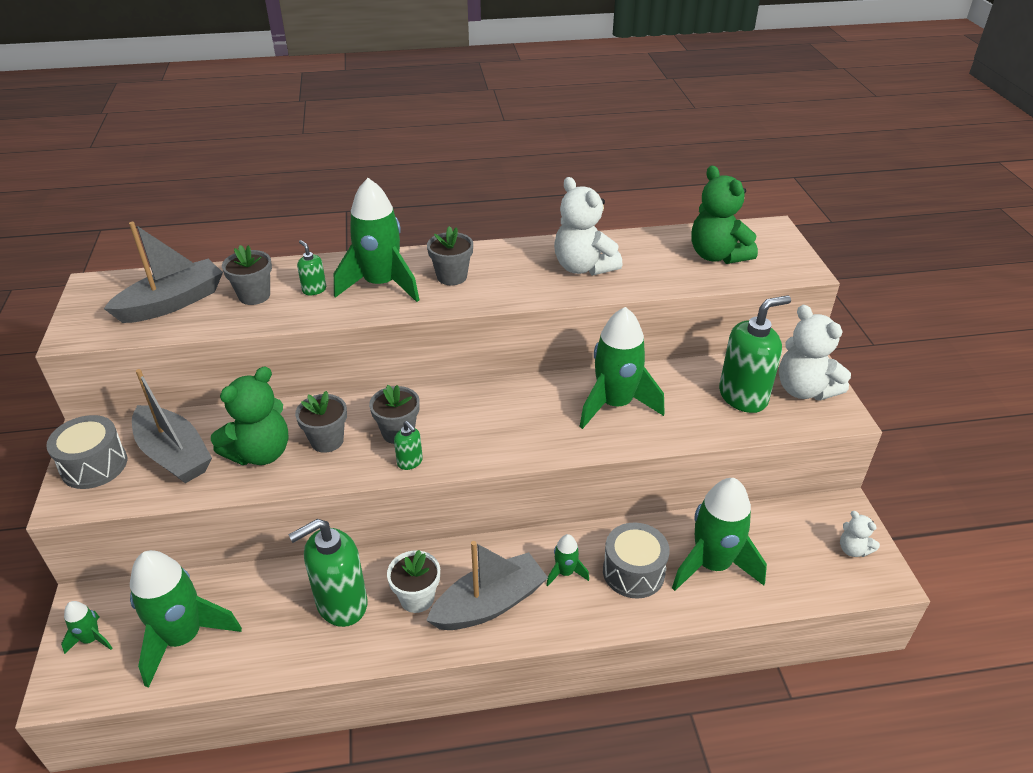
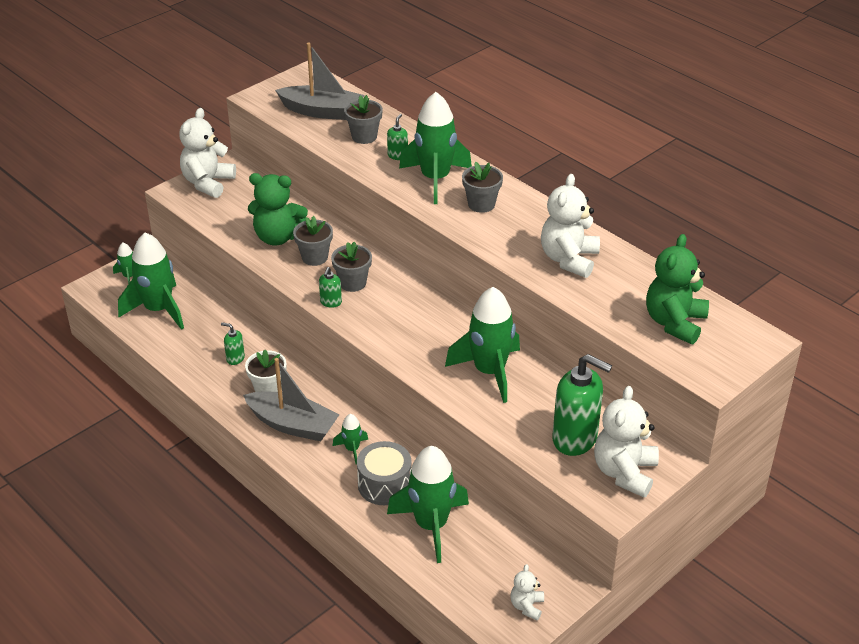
camera: 55 degrees right, 0 degrees up
grey drum [46,415,127,489] -> white teddy bear [179,108,236,198]
grey boat [132,369,212,483] -> none
green soap dispenser [288,519,368,627] -> green soap dispenser [221,323,245,365], size x0.45

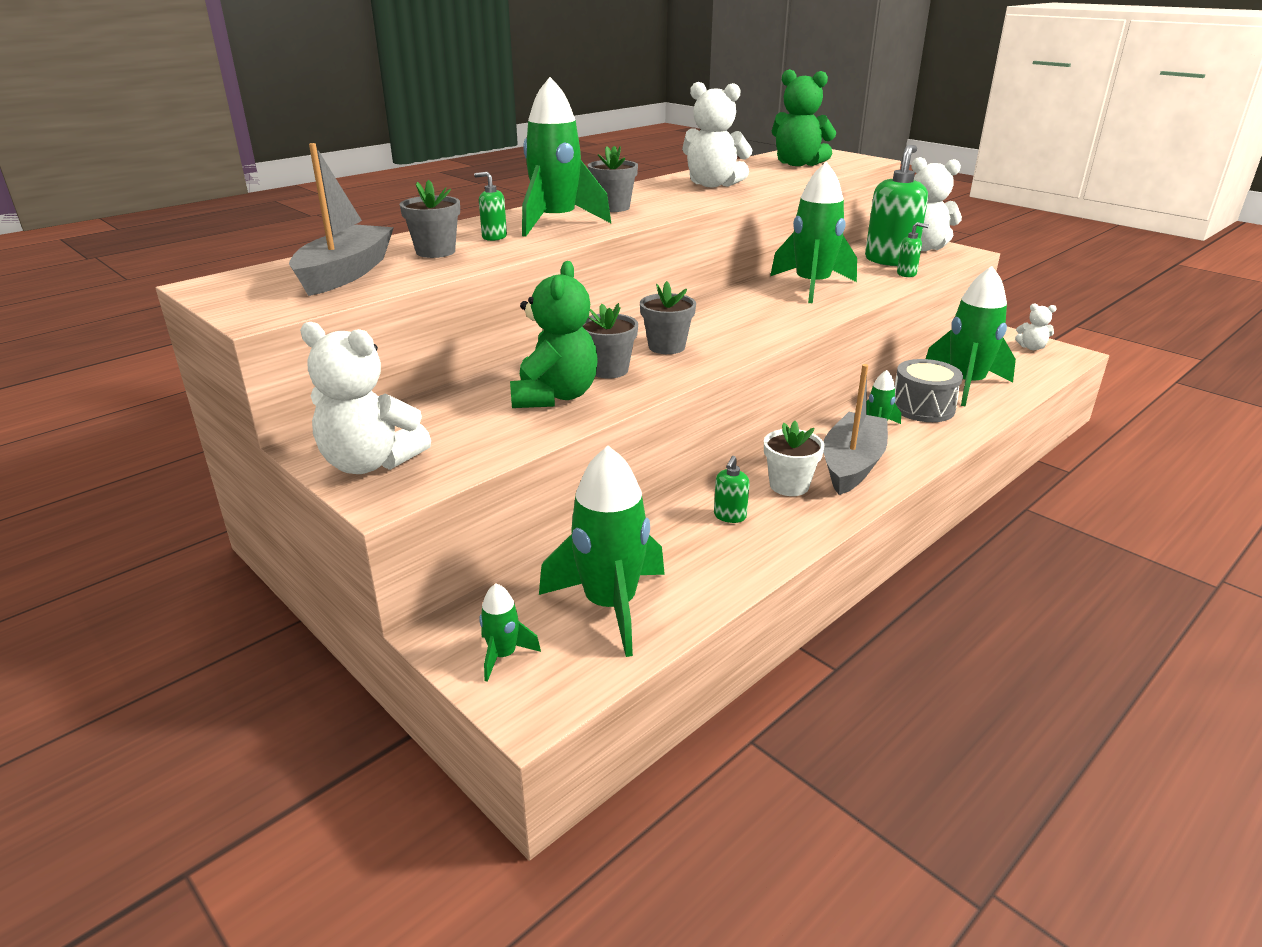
camera: 90 degrees left, 10 degrees down
green soap dispenser [319,267,342,308] -> green soap dispenser moved to [897,222,929,277]

